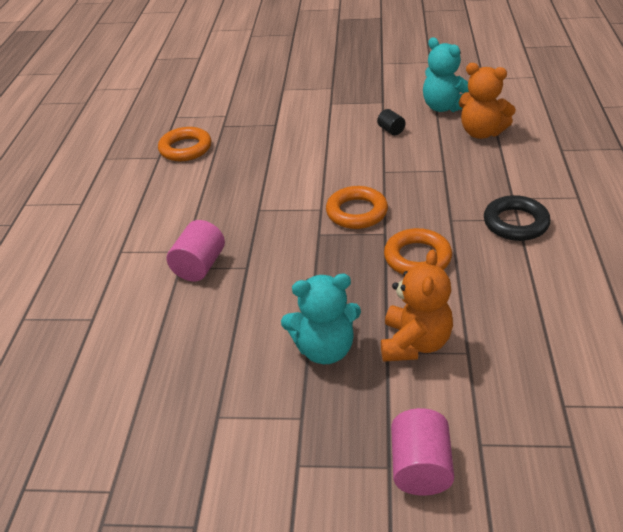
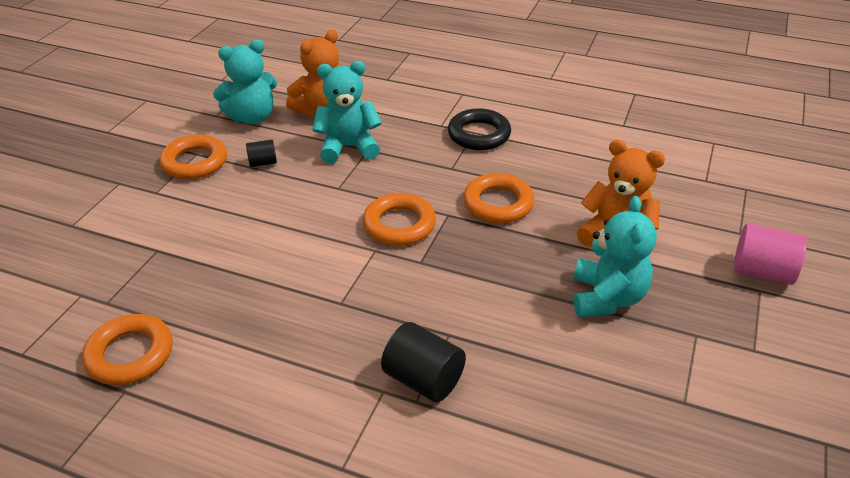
camera: 75 degrees left, 0 degrees up
pink cylinder [167,220,225,281] -> black cylinder [381,322,466,402]
none -> orange ring [160,134,227,179]
none -> turquoise teddy bear [313,61,382,163]

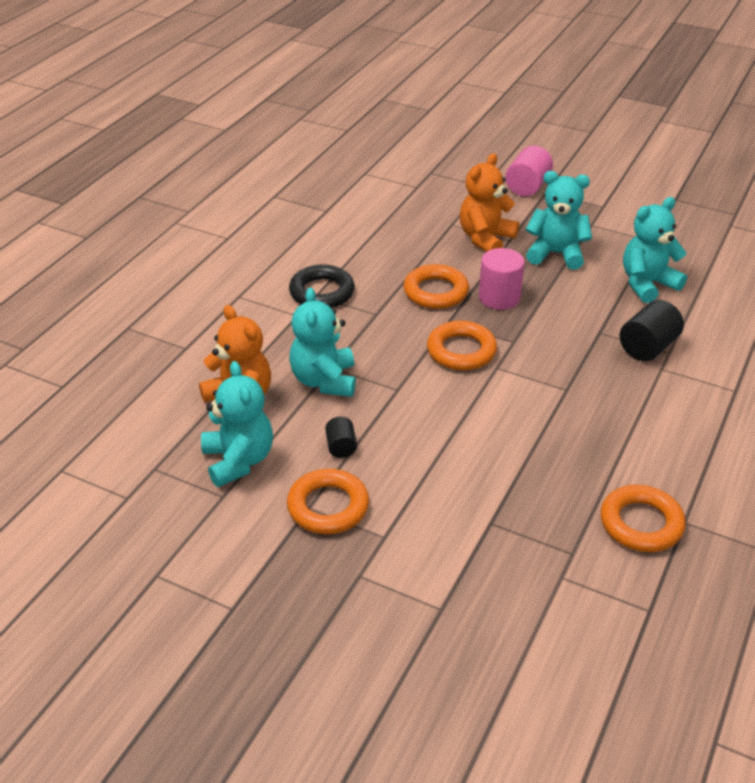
camera: 85 degrees left, 0 degrees up
none -> pink cylinder [479,248,525,310]
none -> turquoise teddy bear [623,197,687,303]

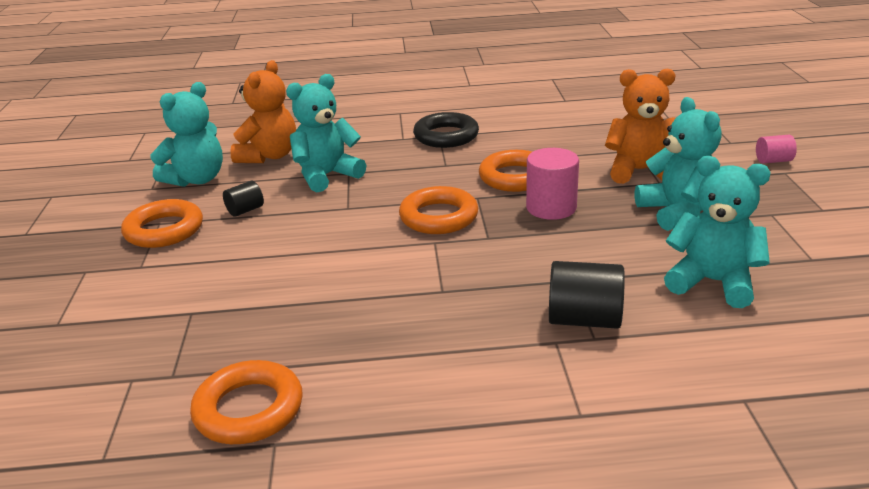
camera: 60 degrees right, 10 degrees down
pink cylinder [505,146,553,196] -> pink cylinder [756,135,797,164], size x0.57

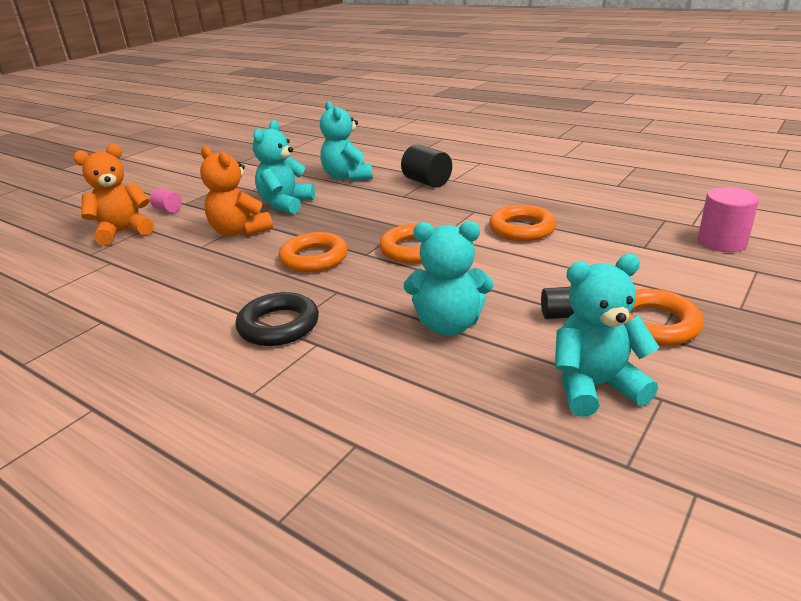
camera: 140 degrees left, 0 degrees up
orange ring [190,360,303,444] -> orange ring moved to [489,205,556,241]
orange teddy bear [230,60,296,163] -> orange teddy bear moved to [73,144,154,246]
pink cylinder [526,148,579,220] -> pink cylinder moved to [698,187,759,252]

